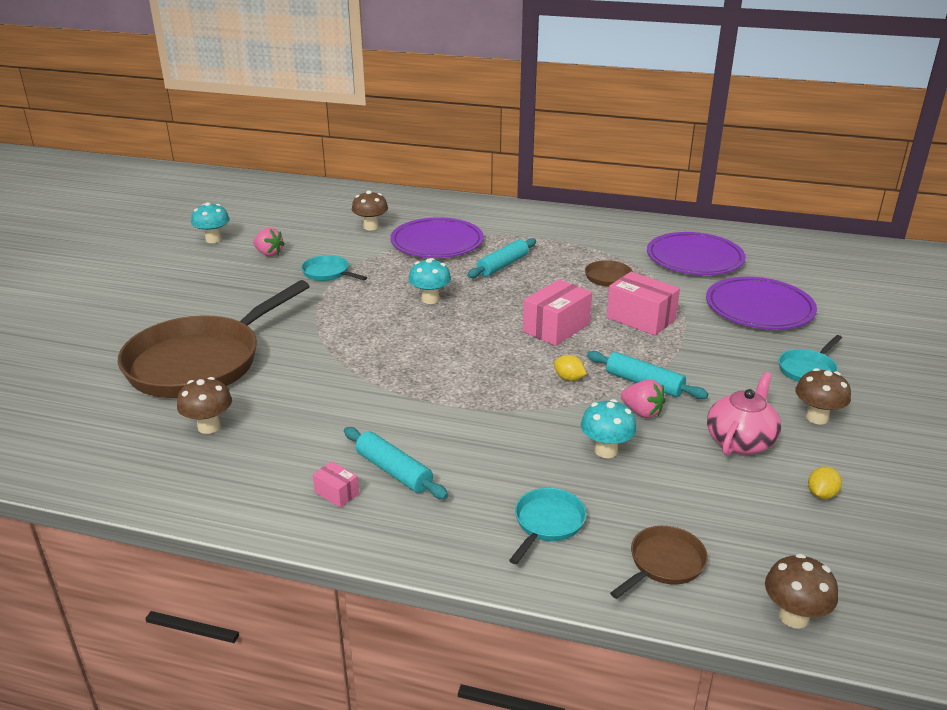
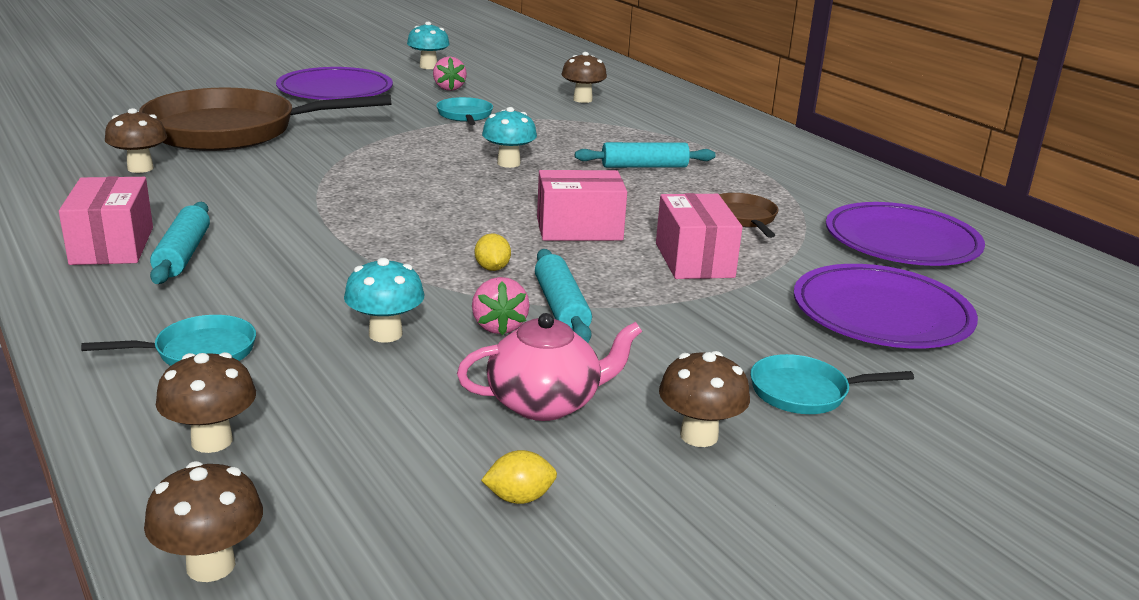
camera: 40 degrees right, 5 degrees down
pink box [313,461,359,508] -> pink box [59,176,153,265], size x2.04
purple plate [390,217,484,258] -> purple plate moved to [276,67,393,100]
brown pan [610,526,708,599] -> brown mushroom [156,352,256,453]

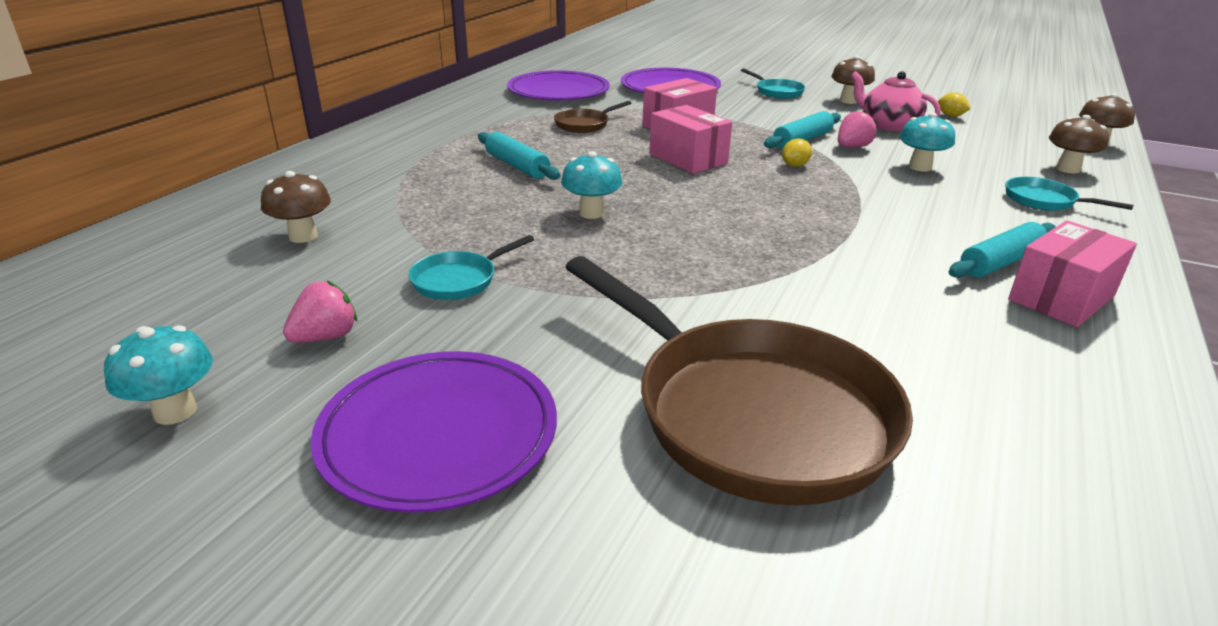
camera: 120 degrees left, 5 degrees up
brown mushroom [105,108,167,173] -> none

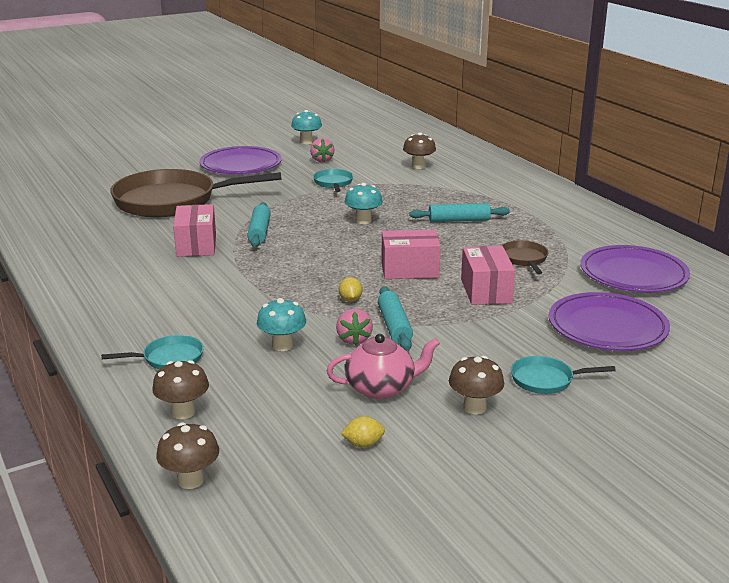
camera: 125 degrees right, 5 degrees down
turquoise rolling pin [949,222,1056,278] -> turquoise rolling pin moved to [247,202,271,247]
pink box [1008,221,1137,327] -> pink box moved to [173,204,216,257]

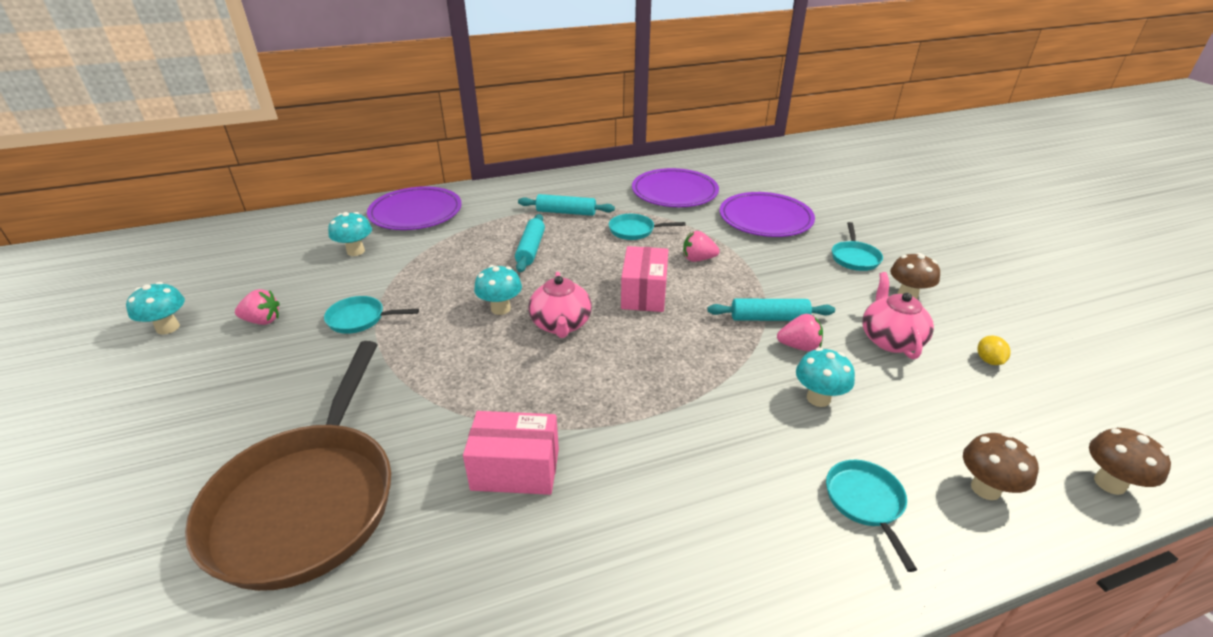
camera: 80 degrees left, 10 degrees up
purple plate [199,146,282,174] -> purple plate moved to [367,186,462,230]
turquoise rolling pin [247,202,271,247] -> turquoise rolling pin moved to [518,194,615,216]
yellow lemon [339,277,362,302] -> none
brown mushroom [403,132,436,169] -> turquoise mushroom [328,212,372,256]
pink box [461,246,515,305] -> pink strawberry [683,231,720,262]
brown pan [502,241,549,274] -> turquoise pan [609,214,685,240]
none -> pink teapot [528,272,592,338]

